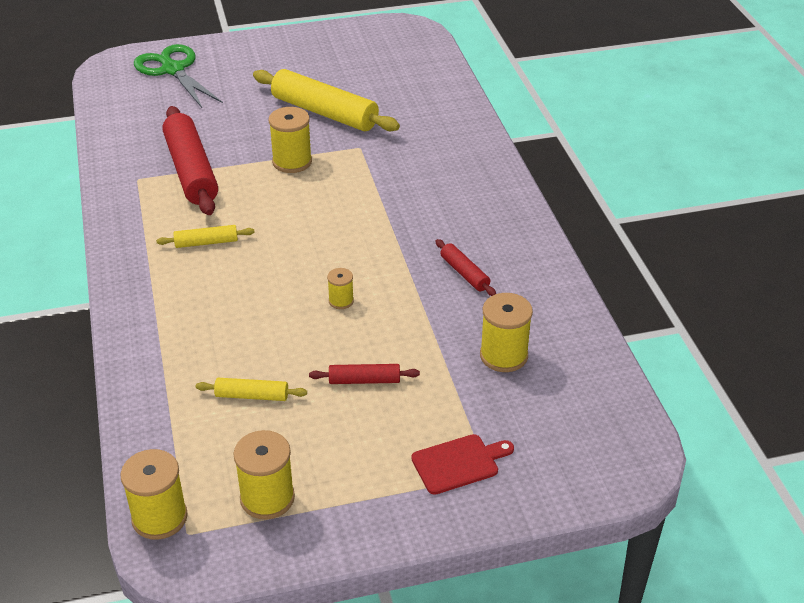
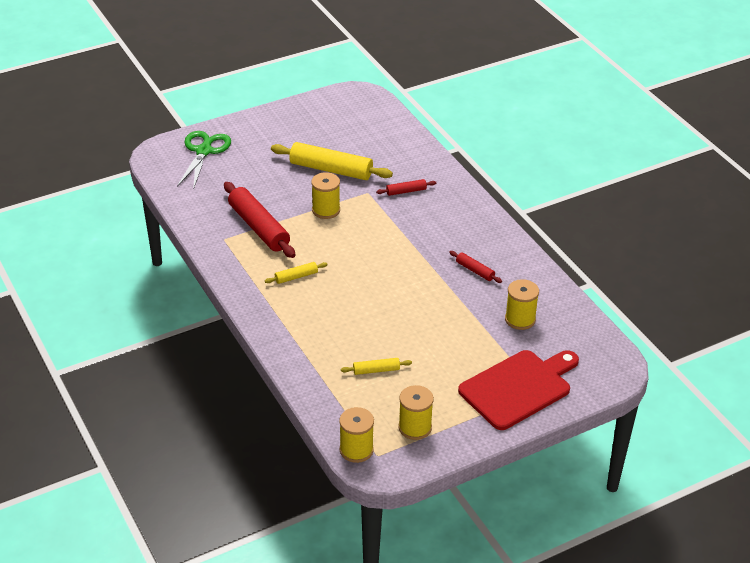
camera: 15 degrees left, 0 degrees up
green scissors [134,44,223,108] -> green scissors turned 60 degrees clockwise [177,131,231,190]
red rolling pin [309,364,420,384] -> red rolling pin moved to [376,179,436,196]
yellow spool [327,268,354,309] -> none
red cutting board [411,434,514,495] -> red cutting board [458,350,579,430], size x2.08

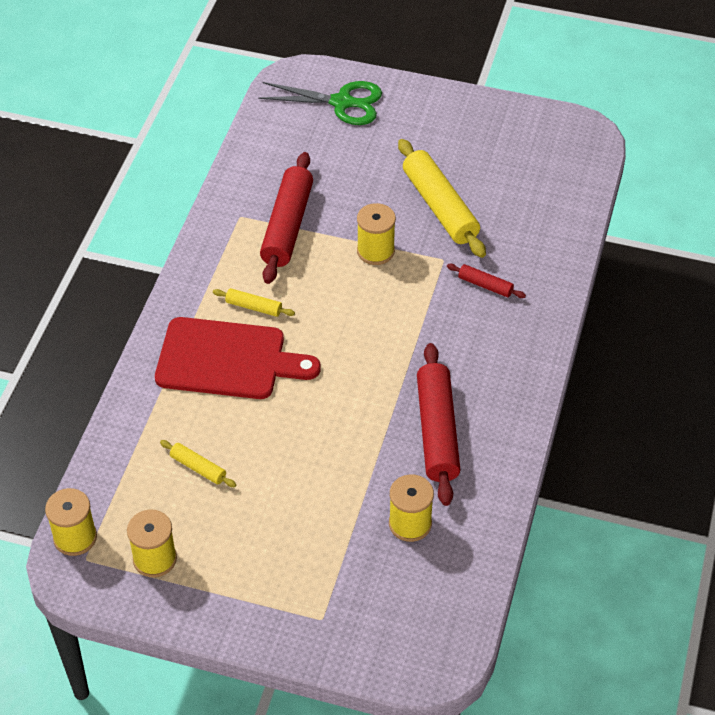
camera: 45 degrees right, 10 degrees up
green scissors [177,131,231,190] -> green scissors turned 45 degrees clockwise [258,81,382,125]
red rolling pin [449,251,502,283] -> red rolling pin [417,343,460,506], size x2.10
red cutting board [458,350,579,430] -> red cutting board moved to [155,317,321,399]

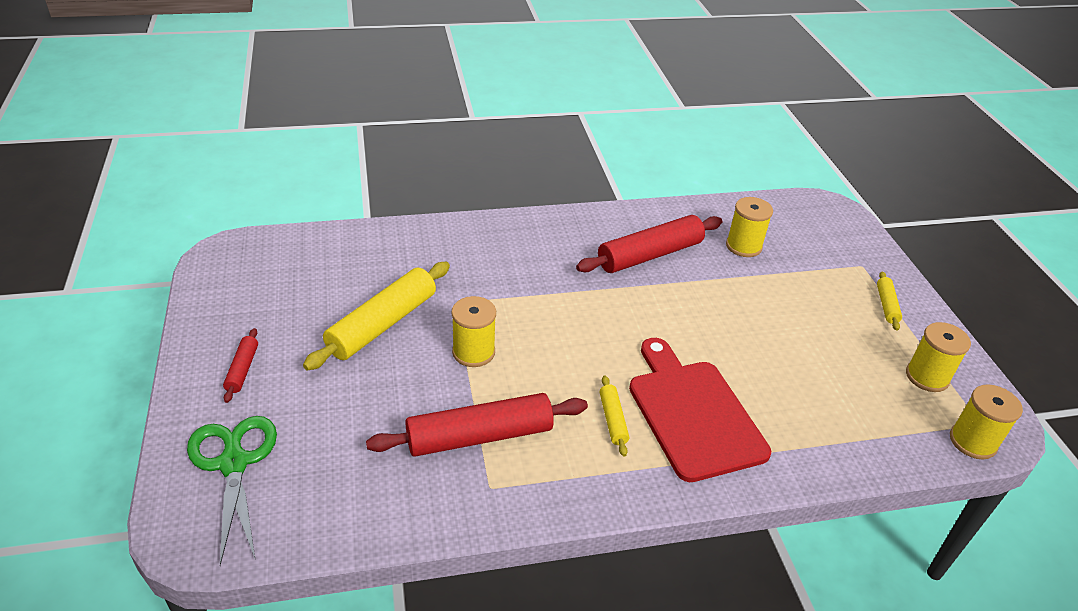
camera: 120 degrees left, 10 degrees down
yellow rolling pin [160,440,236,487] -> yellow rolling pin moved to [877,271,902,331]
red rolling pin [447,264,526,298] -> red rolling pin moved to [223,328,258,403]

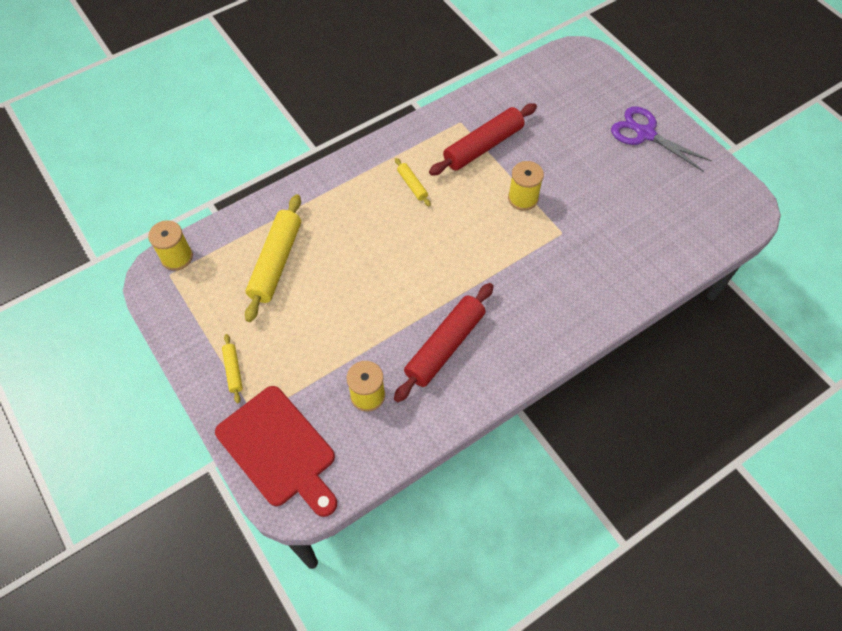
camera: 160 degrees right, 20 degrees up
green scissors [187,416,277,565] -> none
red rolling pin [223,328,258,403] -> purple scissors [611,106,712,172]
yellow rolling pin [303,262,450,370] -> yellow rolling pin moved to [245,194,301,322]
red cutting board [629,338,771,482] -> red cutting board moved to [215,386,337,517]
yellow spool [906,322,971,392] -> none

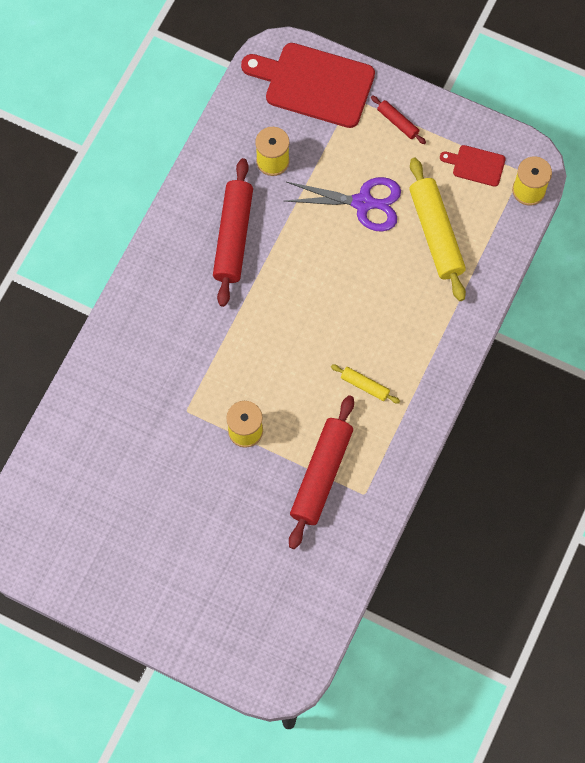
camera: 150 degrees right, 10 degrees up
yellow rolling pin [222,334,243,404] -> red rolling pin [371,95,426,144]
purple scissors [611,106,712,172] -> purple scissors moved to [285,177,401,231]
none -> red cutting board [440,145,506,187]

